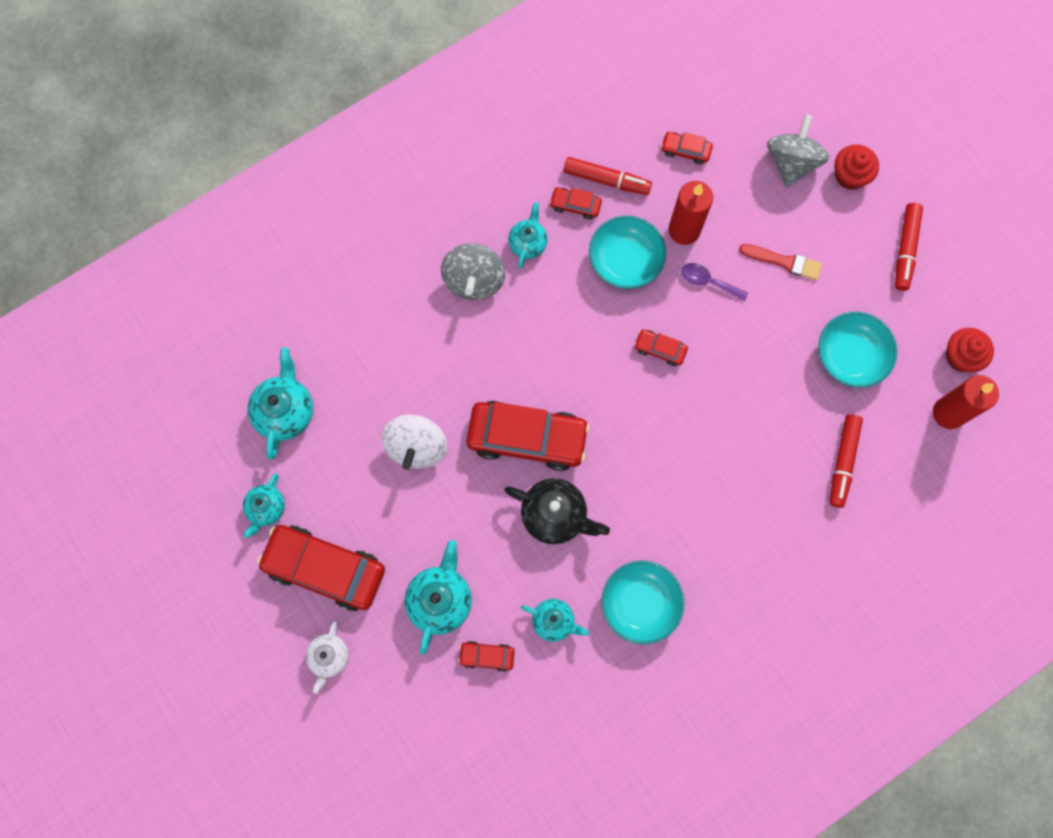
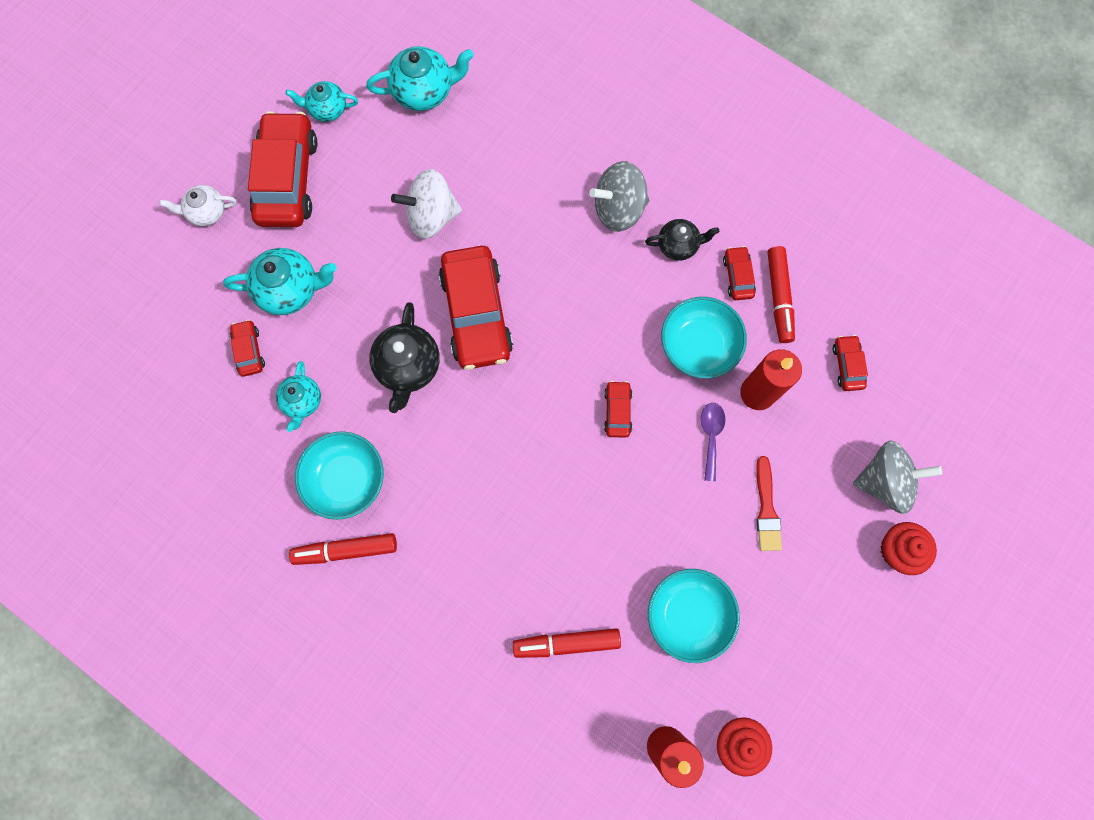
camera: 70 degrees right, 0 degrees up
turquoise teapot [508,202,548,269] -> black teapot [645,219,719,261]
red marker [895,203,923,291] -> red marker moved to [289,533,397,565]

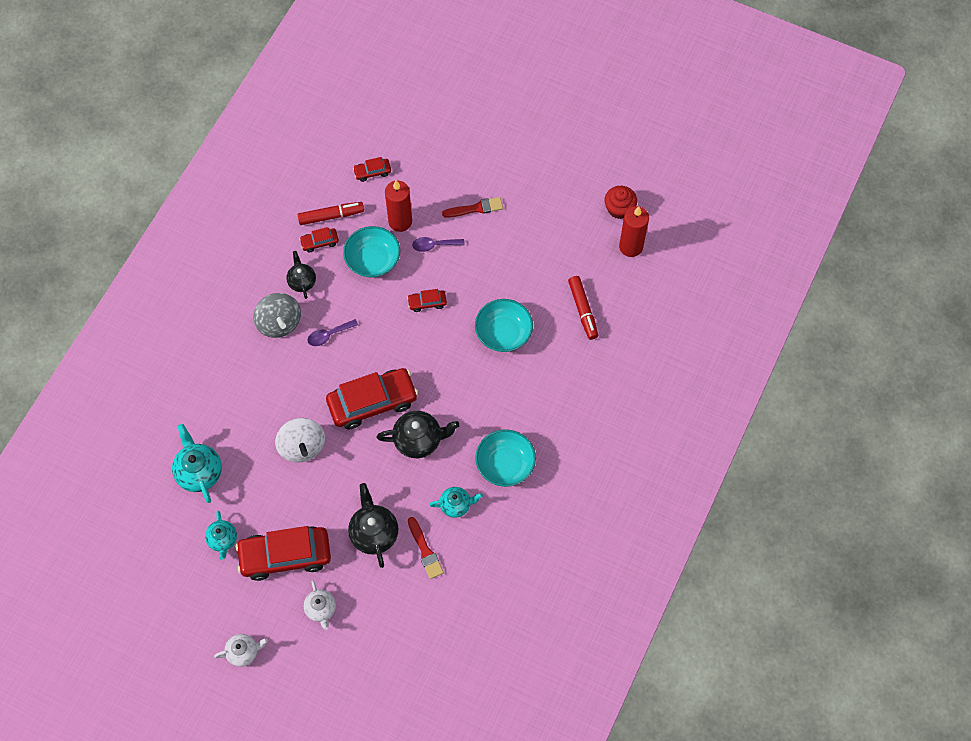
camera: 100 degrees left, 10 degrees down
turquoise teapot [223,248,336,315] -> black teapot [348,483,399,568]
red car [230,320,265,377] -> red brush [408,517,444,579]
red marker [289,533,397,565] -> none
turquoise bowl [648,569,740,663] -> turquoise bowl moved to [475,299,533,352]
grey spinning top [853,441,942,514] -> none
red cupcake [880,522,937,575] -> none
none -> white teapot [214,634,268,667]
none -> purple spoon [307,319,358,346]

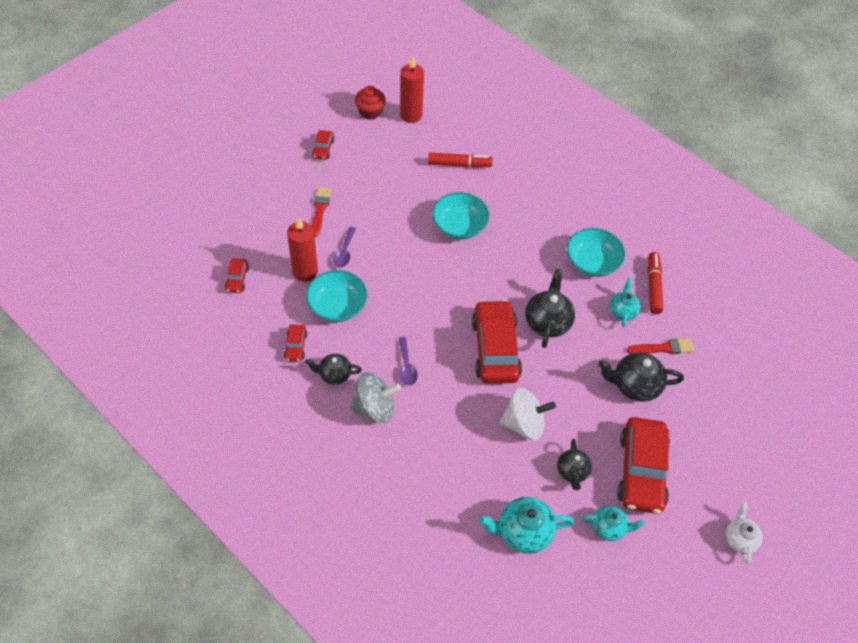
camera: 75 degrees left, 10 degrees down
red marker [298,202,364,225] -> red marker moved to [648,252,663,314]
white teapot [304,581,336,630] -> none
red car [407,289,447,312] -> red car moved to [312,130,335,160]
none -> black teapot [557,439,592,490]

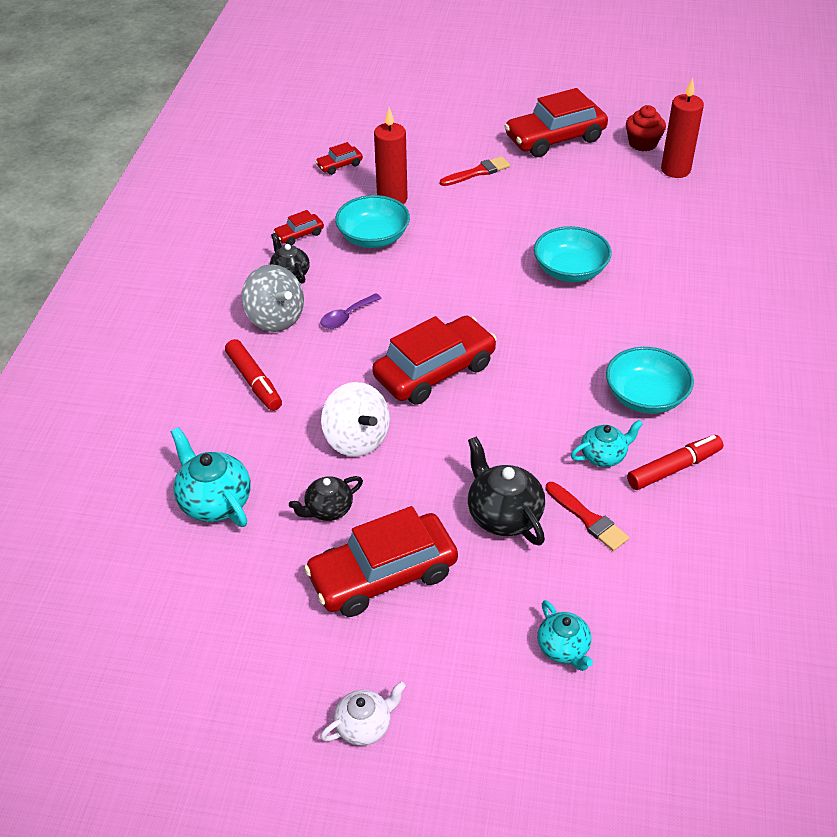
camera: 60 degrees right, 10 degrees down
red car [312,130,335,160] -> red car [504,88,608,157], size x2.23
purple spoon [333,227,356,268] -> none
red marker [428,153,493,168] -> red marker moved to [225,339,282,411]
black teapot [525,269,575,348] -> none
turquoise teapot [582,506,645,541] -> turquoise teapot moved to [537,600,593,671]

